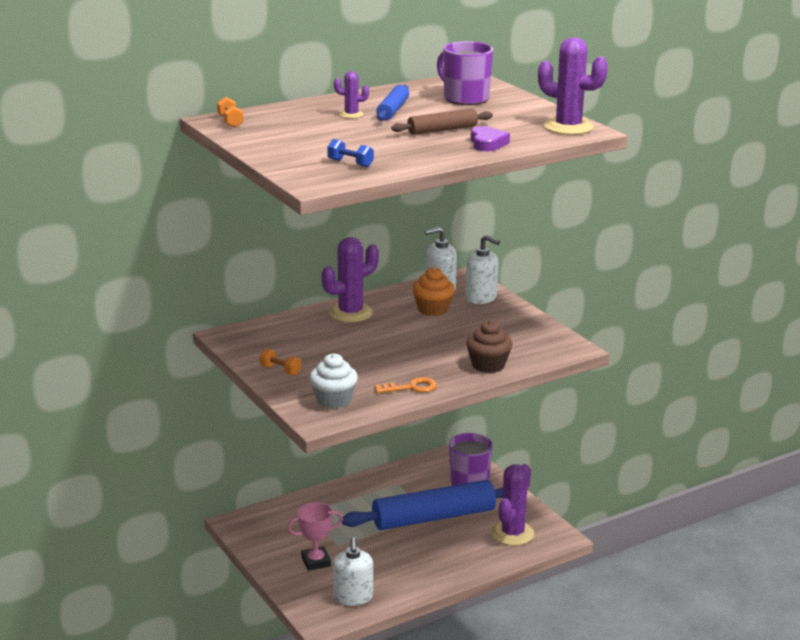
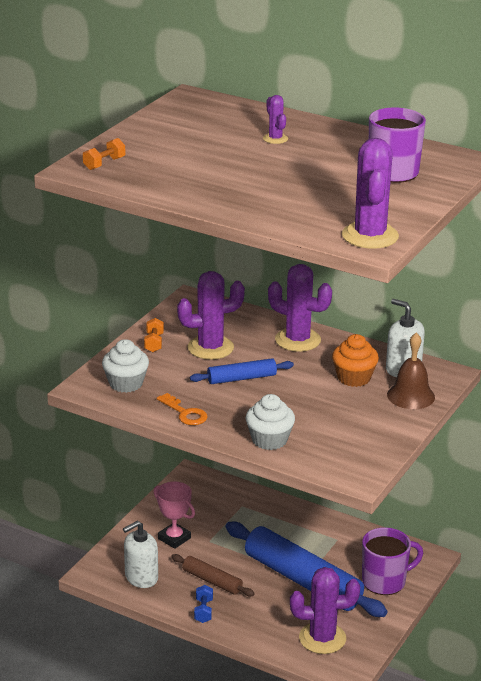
camera: 60 degrees right, 5 degrees up
orange dumbbell [217,97,244,127] -> orange dumbbell moved to [83,138,126,170]
blue dumbbell [327,139,374,167] -> blue dumbbell moved to [194,585,213,623]
blue rolling pin [376,85,409,121] -> blue rolling pin moved to [190,358,294,384]
brown rolling pin [391,109,493,135] -> brown rolling pin moved to [171,554,255,596]
white soap dispenser [465,235,500,304] -> brown bell [387,333,435,409]
brown cupcake [466,320,512,373] -> white cupcake [246,394,295,450]
purple heart [471,126,510,151] -> none
none -> purple cactus [177,271,245,360]

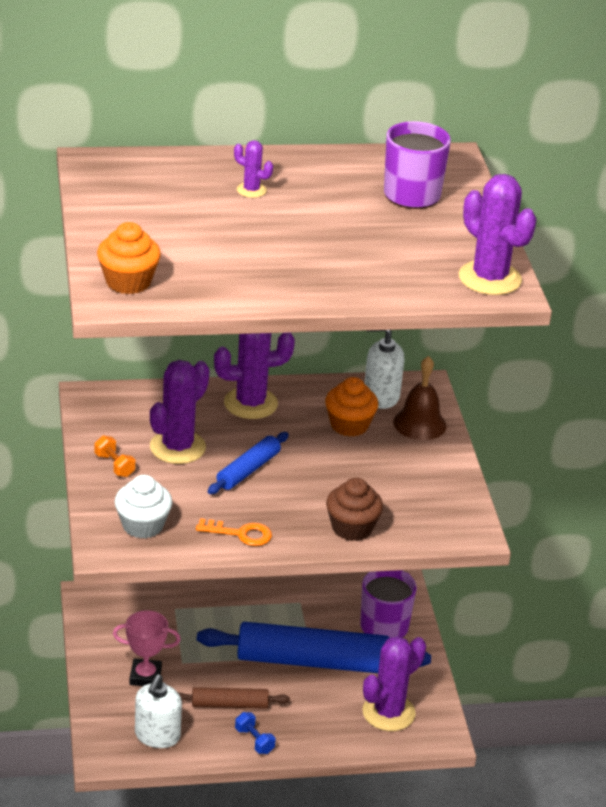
camera: 40 degrees left, 5 degrees up
orange dumbbell [83,138,126,170] -> orange cupcake [97,222,161,294]
white cupcake [246,394,295,450] -> brown cupcake [326,478,383,541]

